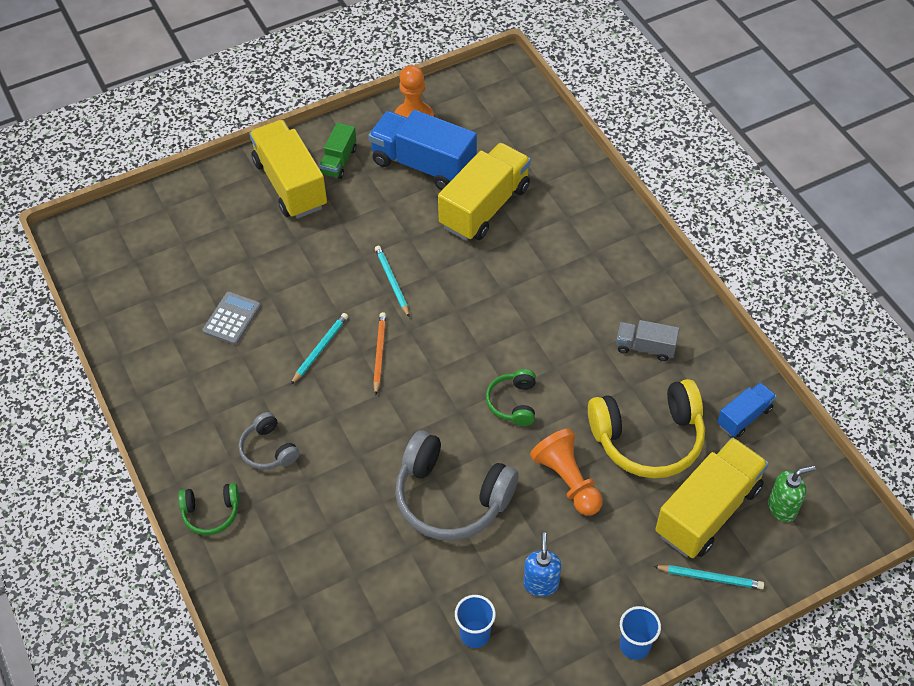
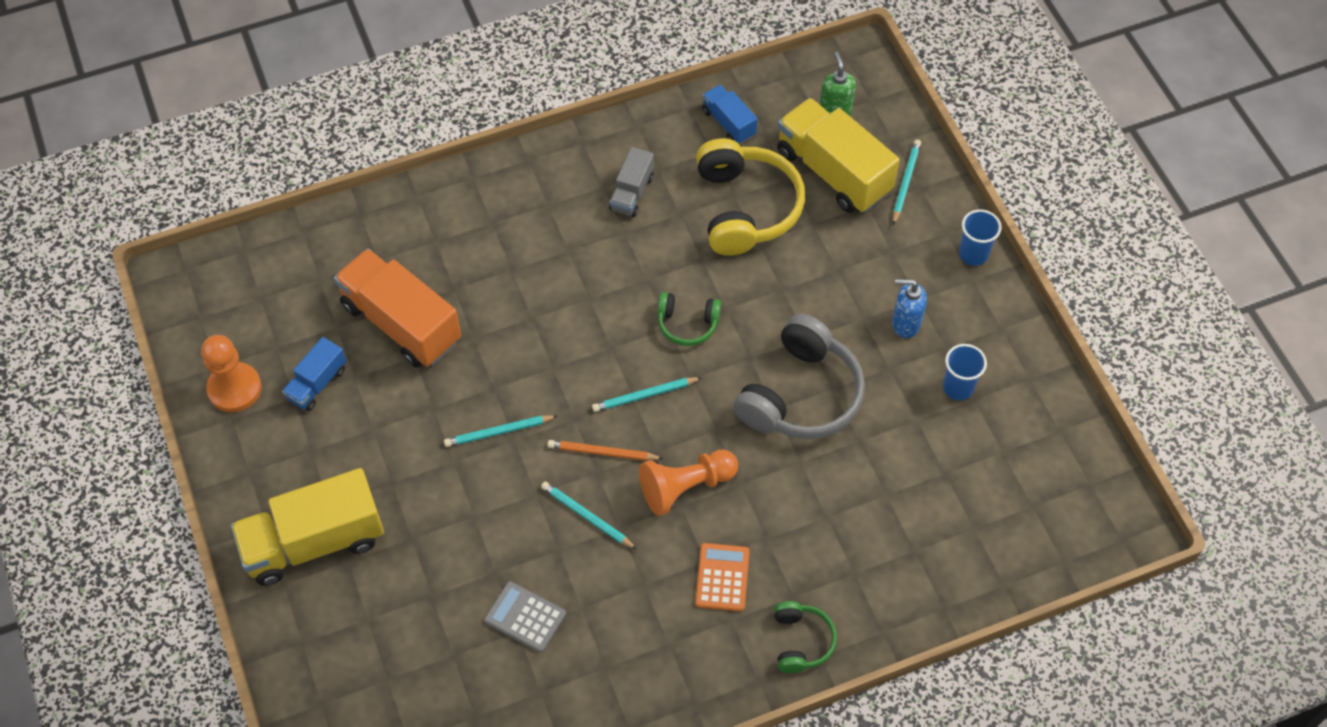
camera: 85 degrees left, 5 degrees up
grey headphones [239,412,300,470] -> orange calculator [695,543,750,612]
green truck [319,123,356,179] -> none
blue truck [368,110,477,190] -> blue truck [282,337,346,411], size x0.51
yellow truck [438,143,531,241] -> orange truck [334,249,461,367]
orange pawn [530,428,603,516] -> orange pawn moved to [639,450,738,516]
none -> turquoise pencil [592,377,702,412]

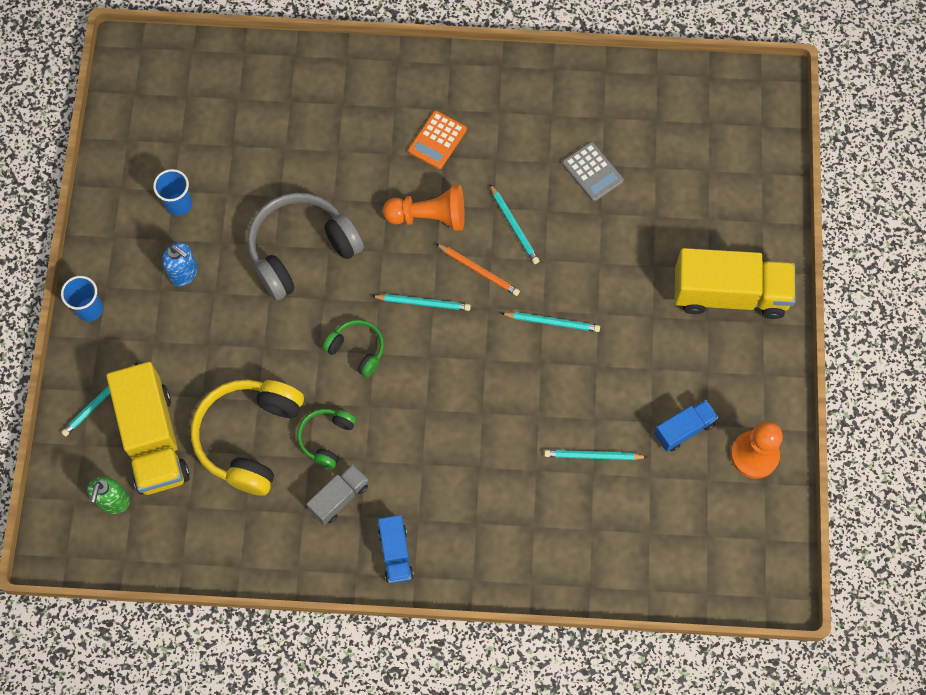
camera: 155 degrees left, 10 degrees up
orange truck [334,249,461,367] -> turquoise pencil [544,450,647,460]
blue truck [702,85,758,144] -> blue truck moved to [378,515,414,584]
green headphones [774,601,837,673] -> green headphones moved to [297,409,357,469]

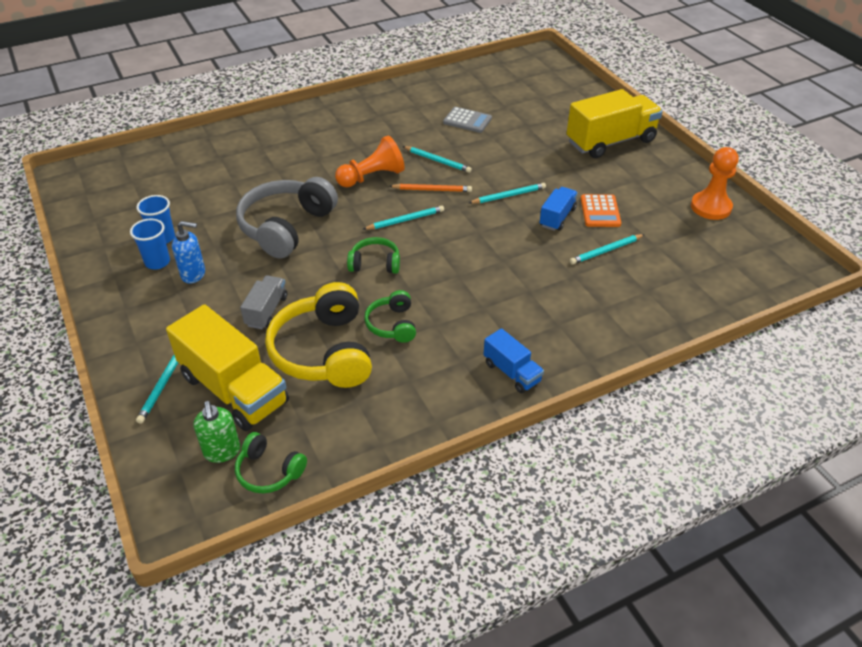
camera: 30 degrees left, 25 degrees down
blue cup [61,276,103,321] -> blue cup moved to [130,219,170,269]
grey truck [306,464,368,525] -> grey truck moved to [240,275,287,329]
orange calculator [408,111,467,169] -> orange calculator moved to [581,194,621,227]
blue truck [654,400,718,452] -> blue truck moved to [540,187,578,231]
none -> green headphones [235,432,307,493]

